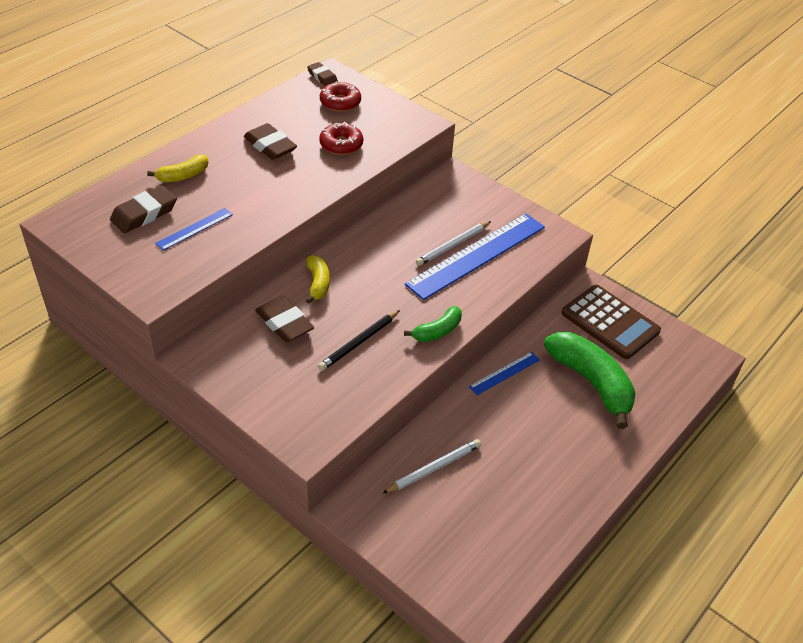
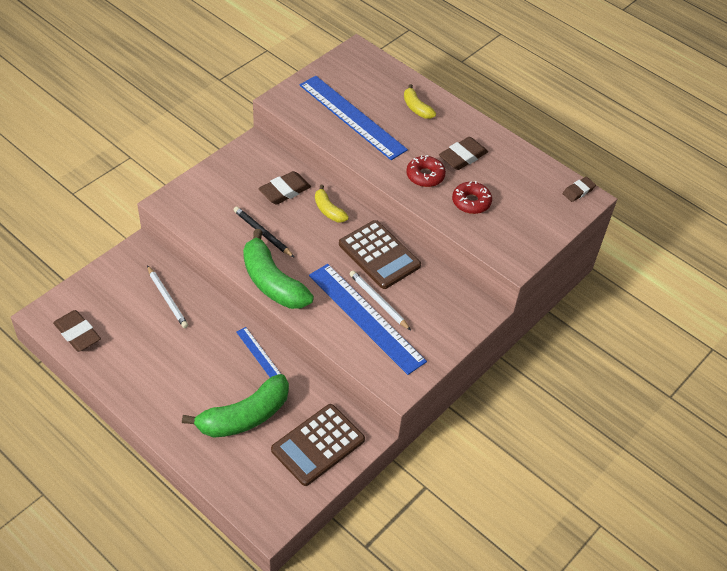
camera: 90 degrees right, 5 degrees up
brown eraser [110,186,177,233] -> brown eraser moved to [53,310,101,352]
blue ruler [155,208,233,250] -> blue ruler [299,76,408,160], size x2.16
yellow banana [306,255,330,304] -> yellow banana turned 60 degrees clockwise [315,185,349,222]
red donut [320,81,361,112] -> red donut moved to [406,155,446,187]
green banana [404,306,462,342] -> green banana [243,229,314,309], size x1.93
none -> brown calculator [339,220,421,289]

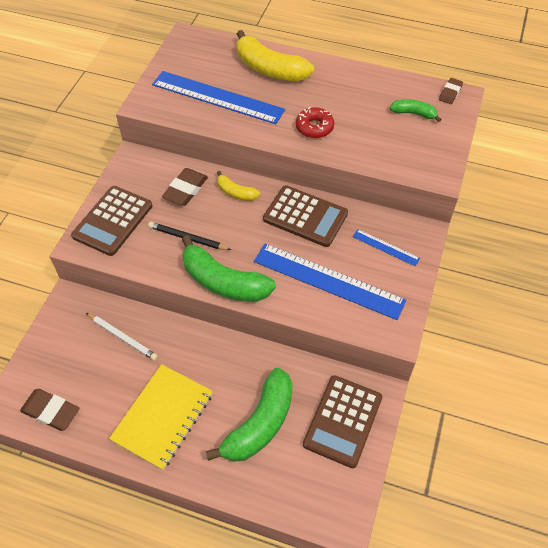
camera: 20 degrees left, 5 degrees up
blue ruler [236,327,281,378] -> blue ruler moved to [353,229,420,266]
white pencil [350,271,411,330] -> none
yellow banana [404,84,436,119] -> yellow banana [237,30,314,82], size x1.93
brown eraser [439,137,488,170] -> none
red donut [452,181,492,214] -> none
none -> brown calculator [71,186,152,256]
none -> yellow notebook [109,364,213,470]
none -> green banana [390,99,442,122]

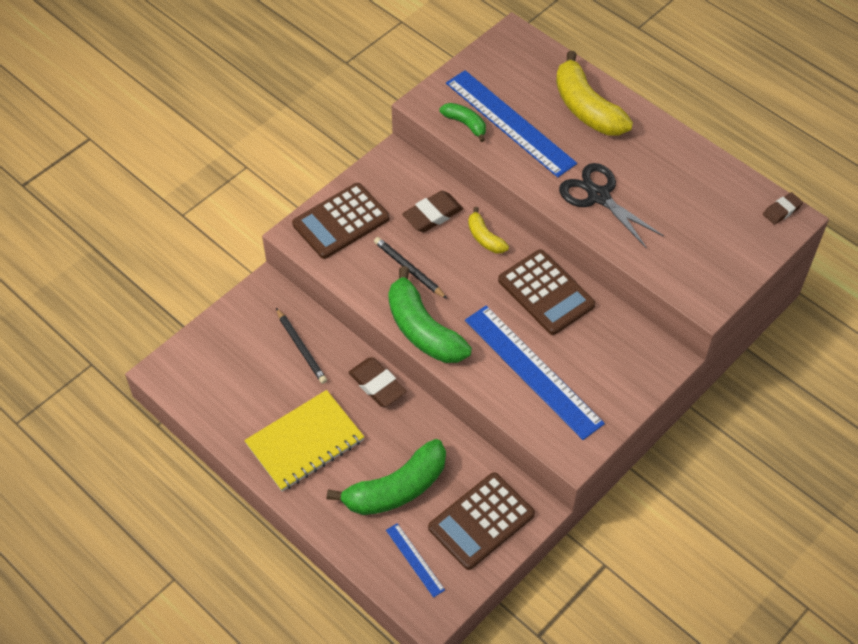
camera: 25 degrees right, 0 degrees up
brown eraser [20,389,80,431] -> brown eraser moved to [348,357,407,407]
white pencil [86,313,158,361] -> black pencil [276,308,327,384]
red donut [296,107,334,138] -> black scissors [559,163,664,249]
blue ruler [353,229,420,266] -> blue ruler moved to [386,523,445,598]
green banana [390,99,442,122] -> green banana moved to [440,103,486,142]

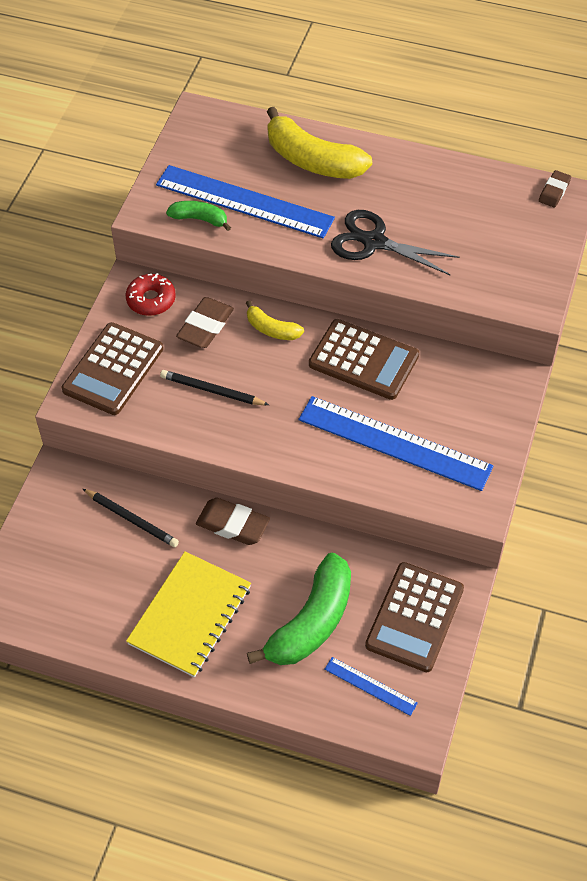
camera: 25 degrees left, 0 degrees up
green banana [388,266,472,363] -> none
none -> red donut [126,273,176,316]

